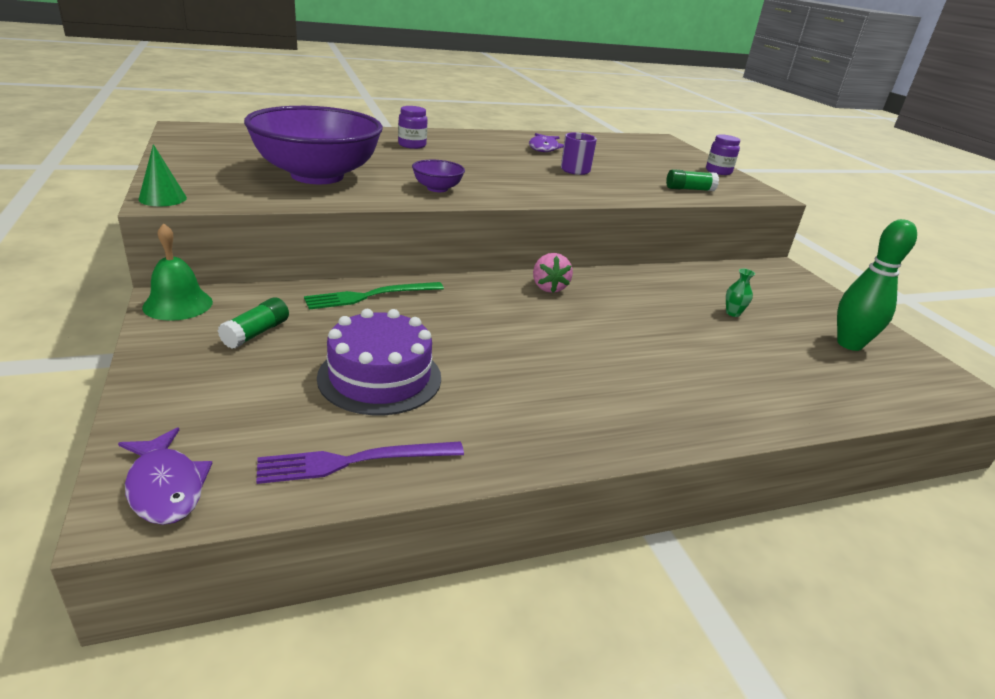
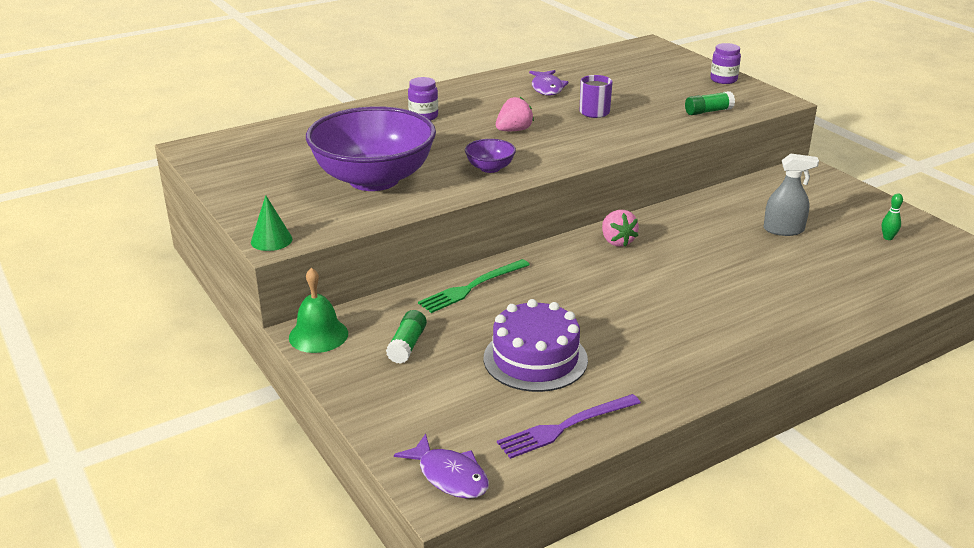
camera: 10 degrees left, 0 degrees up
green vase [726,268,755,317] -> grey spray bottle [764,154,819,236]
green bowling pin [837,219,917,351] -> green bowling pin [882,193,903,240], size x0.43
none -> pink strawberry [496,97,534,131]

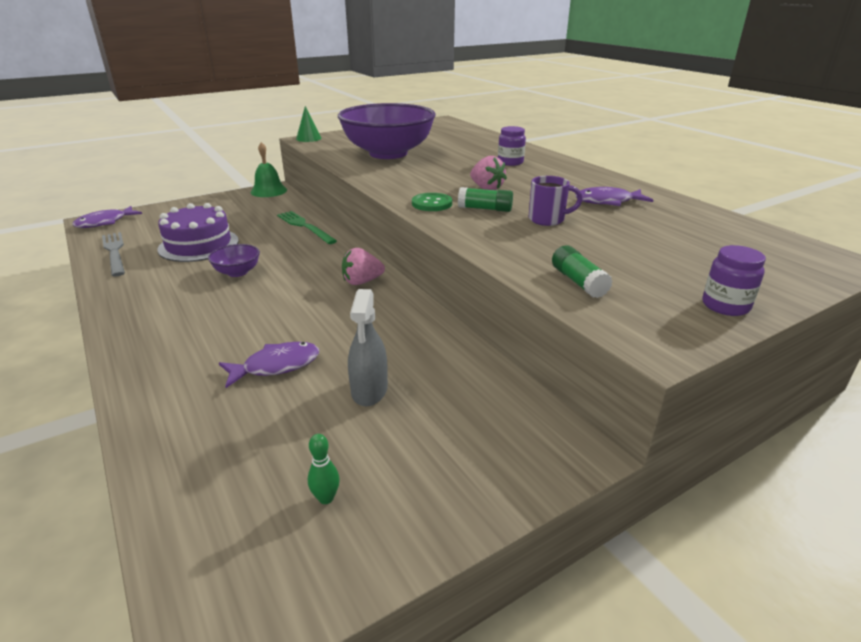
camera: 90 degrees right, 0 degrees up
green glue stick [386,310,427,364] -> green glue stick moved to [458,187,513,212]
purple bowl [465,139,516,173] -> purple bowl moved to [208,244,260,277]
purple fork [497,394,641,459] -> grey fork [102,232,125,277]
none -> purple fish [219,342,319,388]
none -> green button [412,193,452,211]

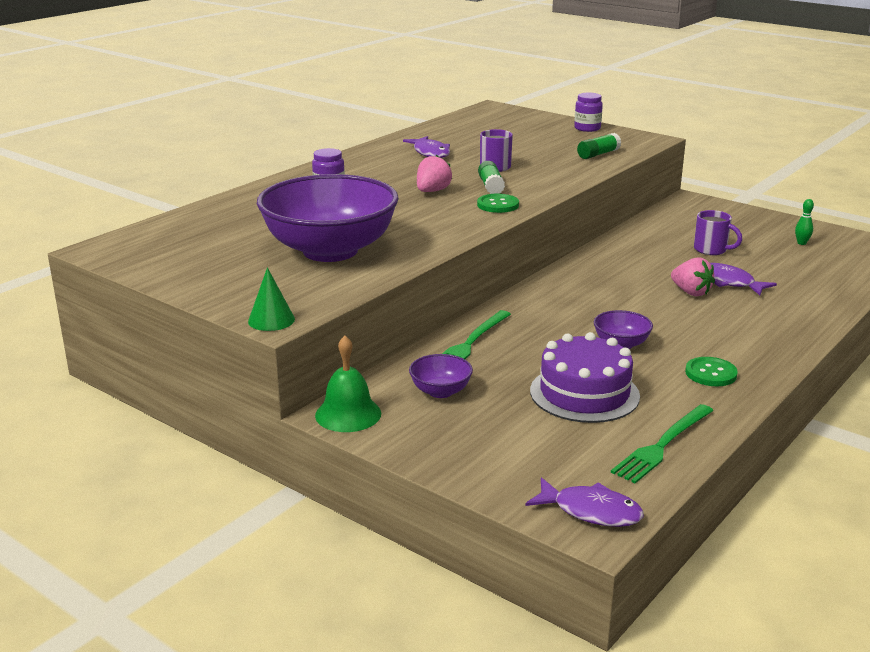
camera: 110 degrees left, 5 degrees down
grey fork [102,232,125,277] -> green fork [611,404,714,483]
pink strawberry [342,248,385,285] -> pink strawberry moved to [671,257,715,296]
grey spray bottle [348,289,388,406] -> purple mug [694,210,742,255]
none -> purple bowl [409,354,473,398]
none -> green button [685,357,738,386]

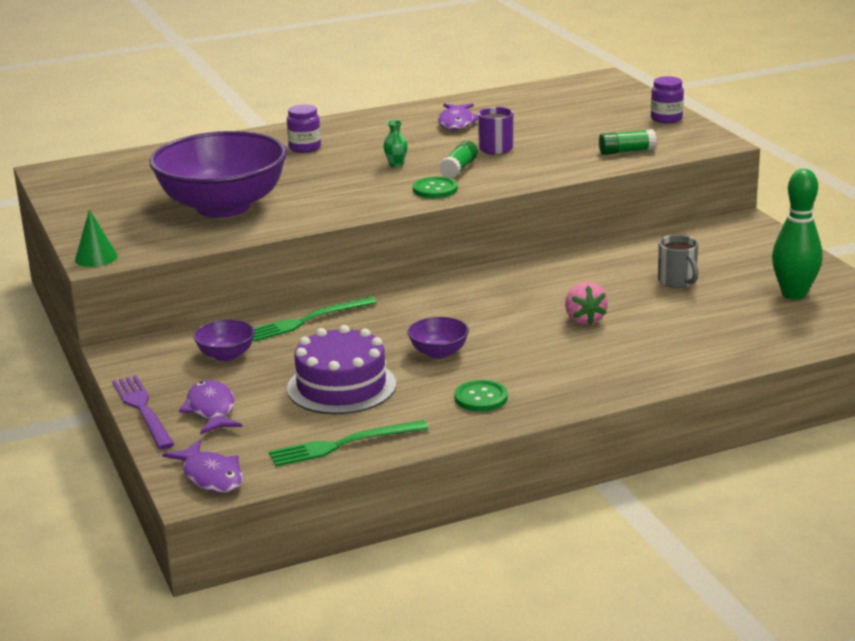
camera: 30 degrees right, 0 degrees up
green bell [315,336,381,432] -> none
pink strawberry [417,155,452,192] -> green vase [383,120,408,167]
purple mug [694,210,742,255] -> grey mug [658,235,699,288]
purple fish [710,263,777,295] -> purple fish moved to [179,380,242,435]
green bowling pin [795,199,814,245] -> green bowling pin [772,169,822,300], size x2.35
none -> purple fork [112,375,174,450]

